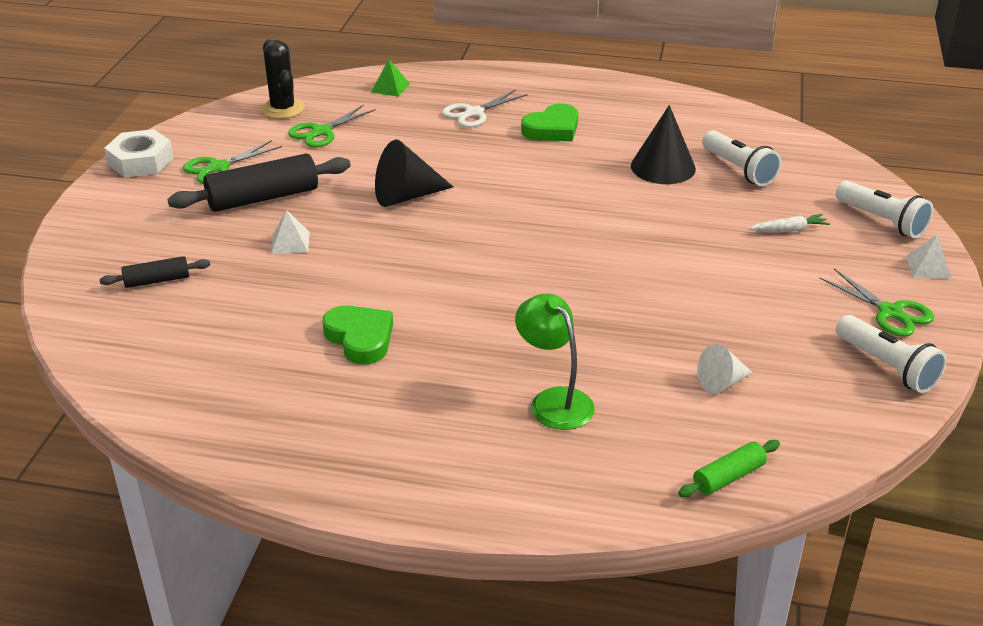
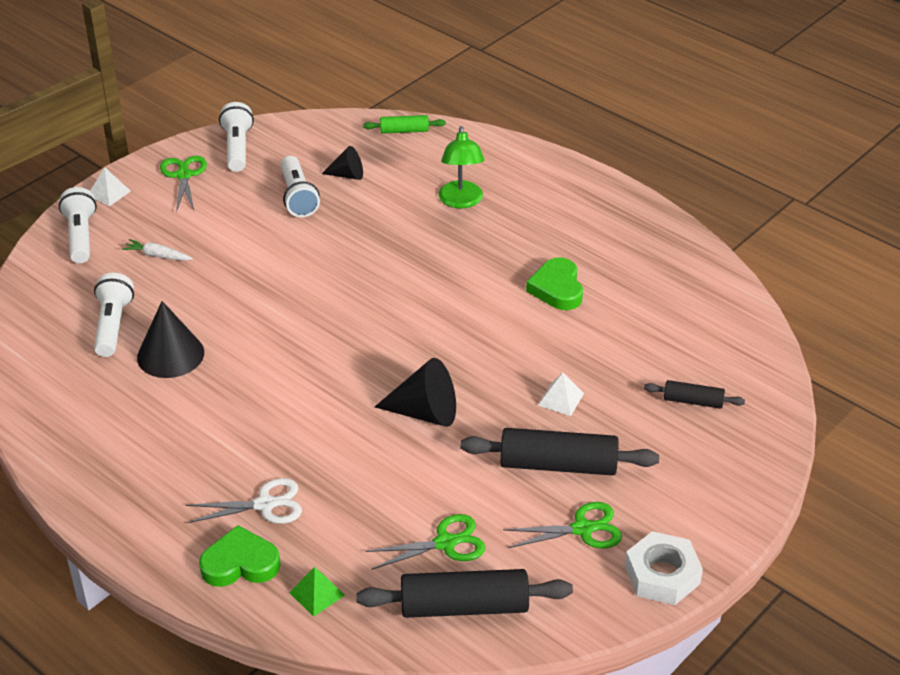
camera: 150 degrees left, 5 degrees up
black cactus [261,39,305,119] -> black rolling pin [356,569,573,618]
green heart [521,103,578,141] -> green heart moved to [199,525,280,587]
white cone [697,344,753,394] -> black cone [322,146,363,180]
none -> white flashlight [281,156,320,217]

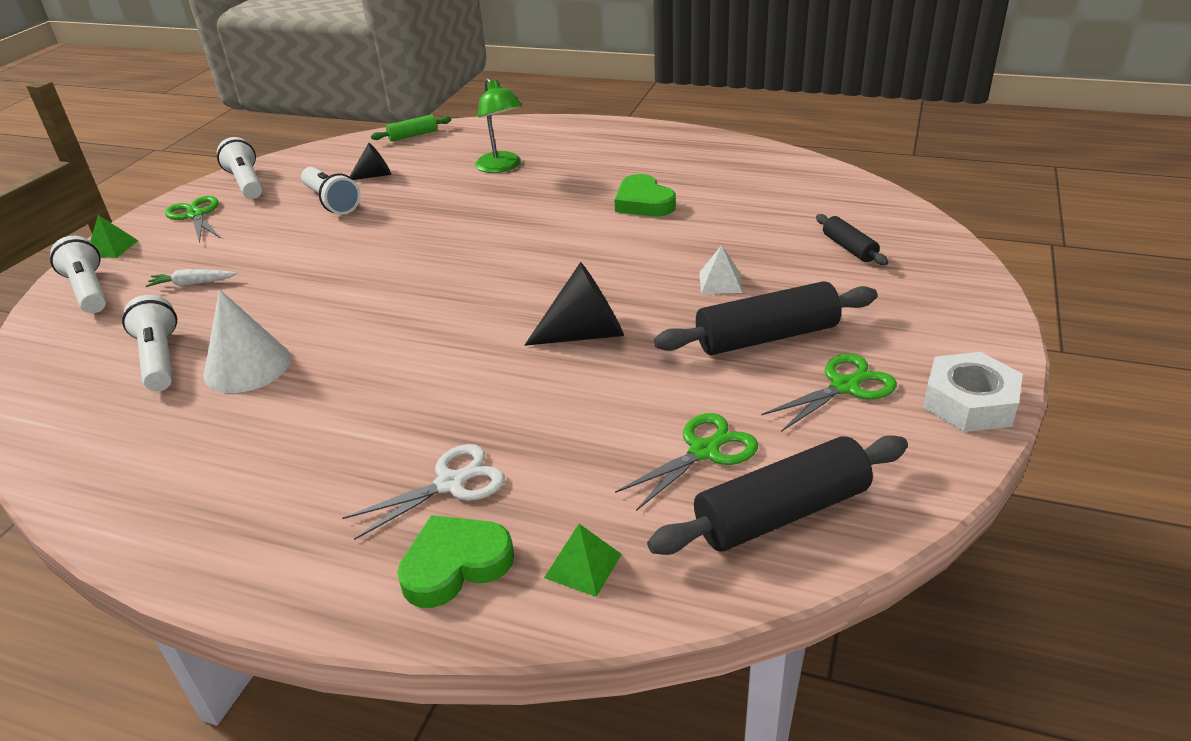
camera: 20 degrees left, 5 degrees down
white pyramid [90,167,131,206] -> green pyramid [90,215,138,258]
black cone [137,301,204,378] -> white cone [204,289,291,393]
black rolling pin [644,380,745,409] -> black rolling pin turned 75 degrees clockwise [816,214,888,265]

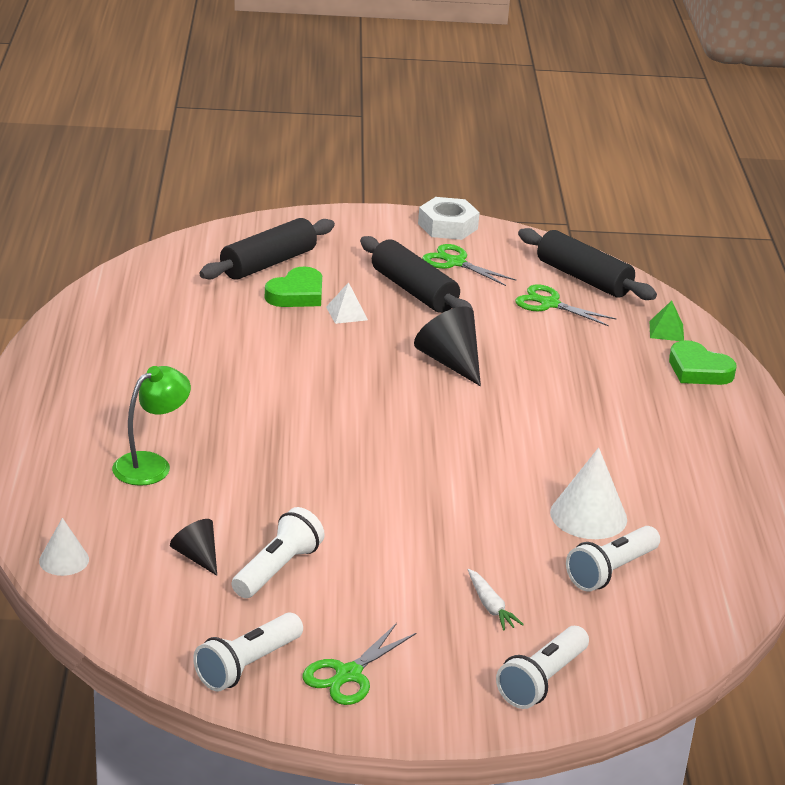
camera: 115 degrees left, 5 degrees down
green pyramid [90,215,138,258] -> none
white scissors [342,444,505,540] -> none
green rolling pin [371,115,451,142] -> white cone [39,518,89,576]
green heart [614,174,676,217] -> green heart moved to [265,266,322,307]
black rolling pin [816,214,888,265] -> black rolling pin [199,218,335,280], size x1.88

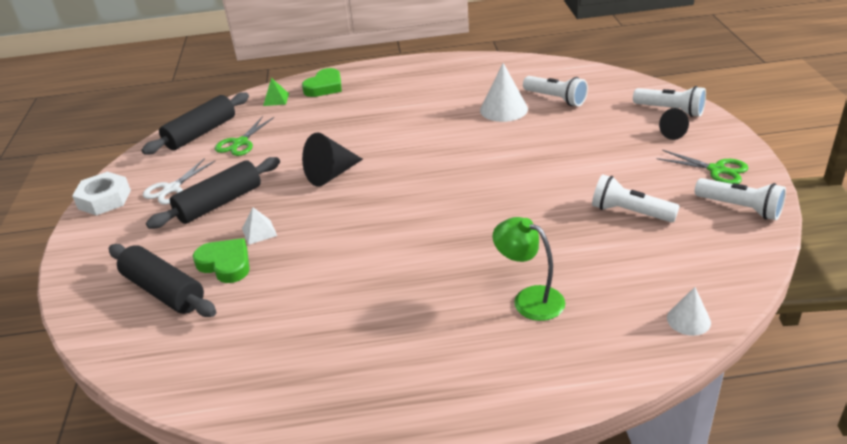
camera: 90 degrees left, 5 degrees up
black cone [170,519,217,576] -> black cone moved to [659,108,689,140]
green scissors [422,244,516,286] -> white scissors [143,158,215,205]
white carrot [468,569,524,631] -> none

